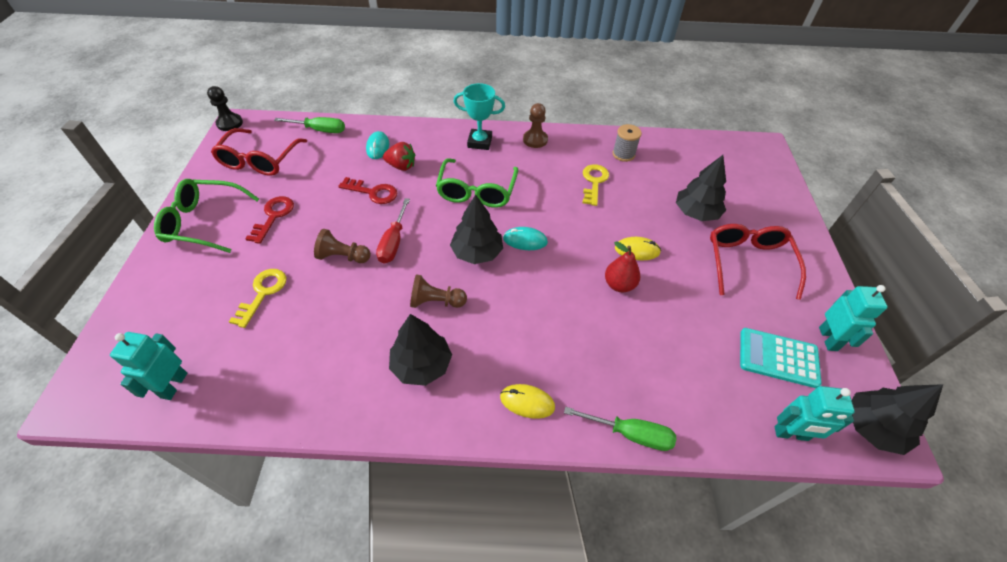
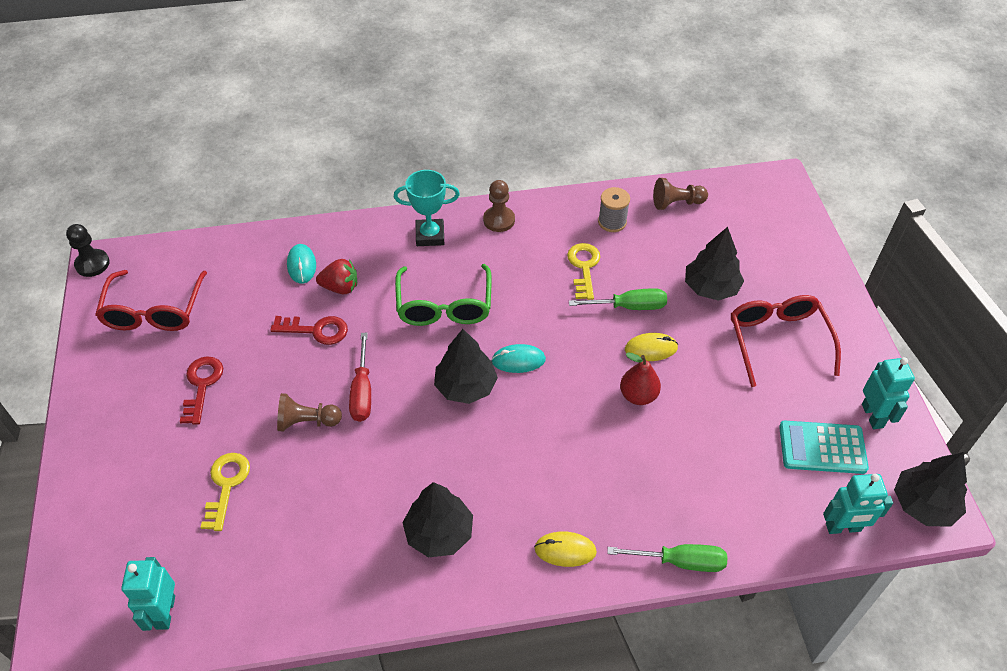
camera: 10 degrees left, 0 degrees up
green glasses [154,179,259,253] -> none
green screwdriver [274,117,345,133] -> green screwdriver moved to [569,288,667,310]
brown pawn [410,274,467,308] -> brown pawn moved to [653,178,708,210]

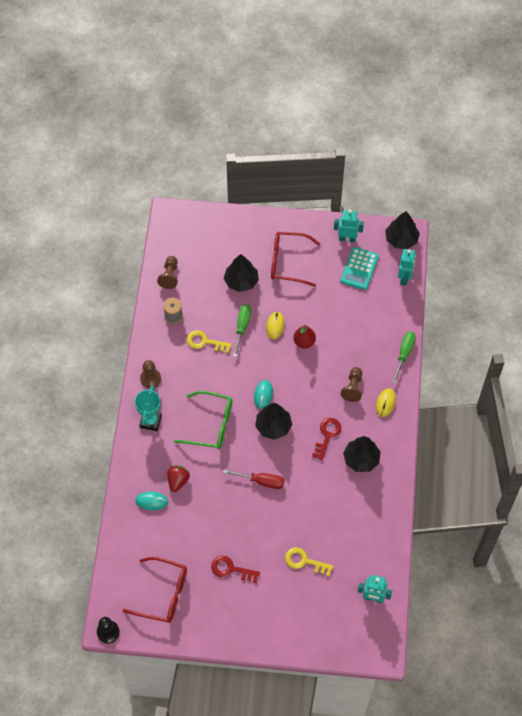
camera: 75 degrees left, 10 degrees up
red key [270,316,348,345] -> red key moved to [312,418,341,460]
brown pawn [277,393,342,432] -> brown pawn moved to [341,367,362,402]

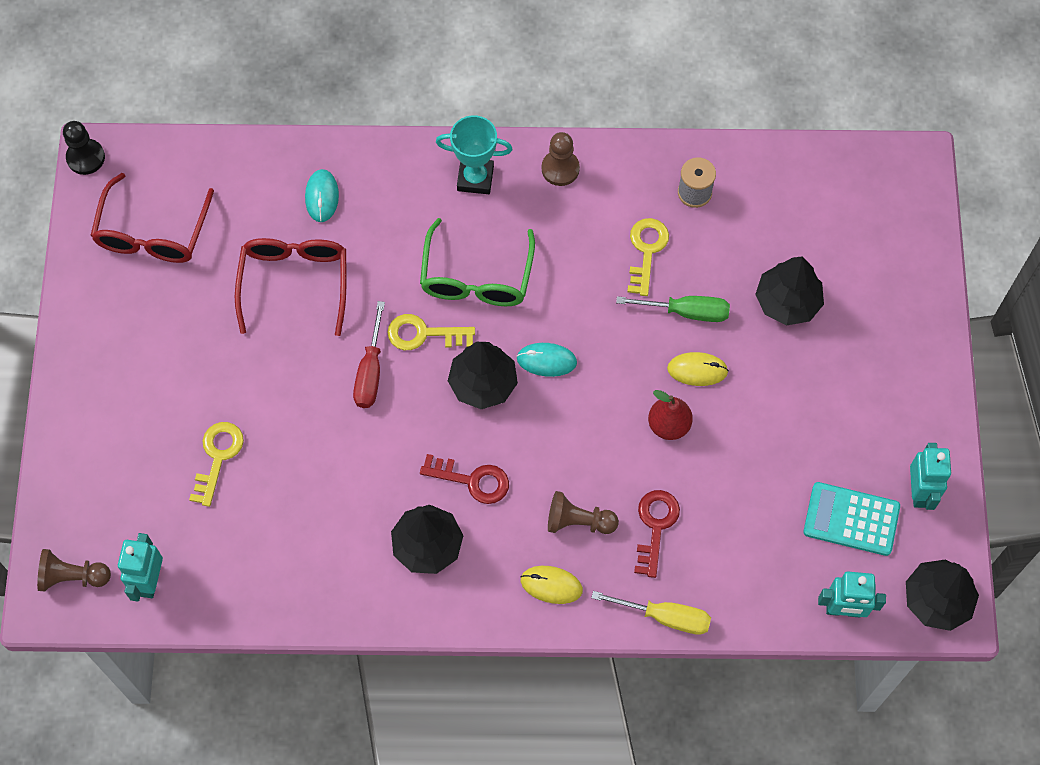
camera: 85 degrees right, 5 degrees up
brown pawn [157,256,178,289] -> brown pawn moved to [37,549,111,591]
red strawberry [167,465,190,492] -> none
red key [211,556,260,583] -> red key moved to [634,490,680,578]
red glasses [271,232,320,287] -> red glasses moved to [235,238,346,336]
green screwdriver [392,332,416,384] -> yellow screwdriver [591,591,711,635]
none -> yellow key [387,314,475,350]

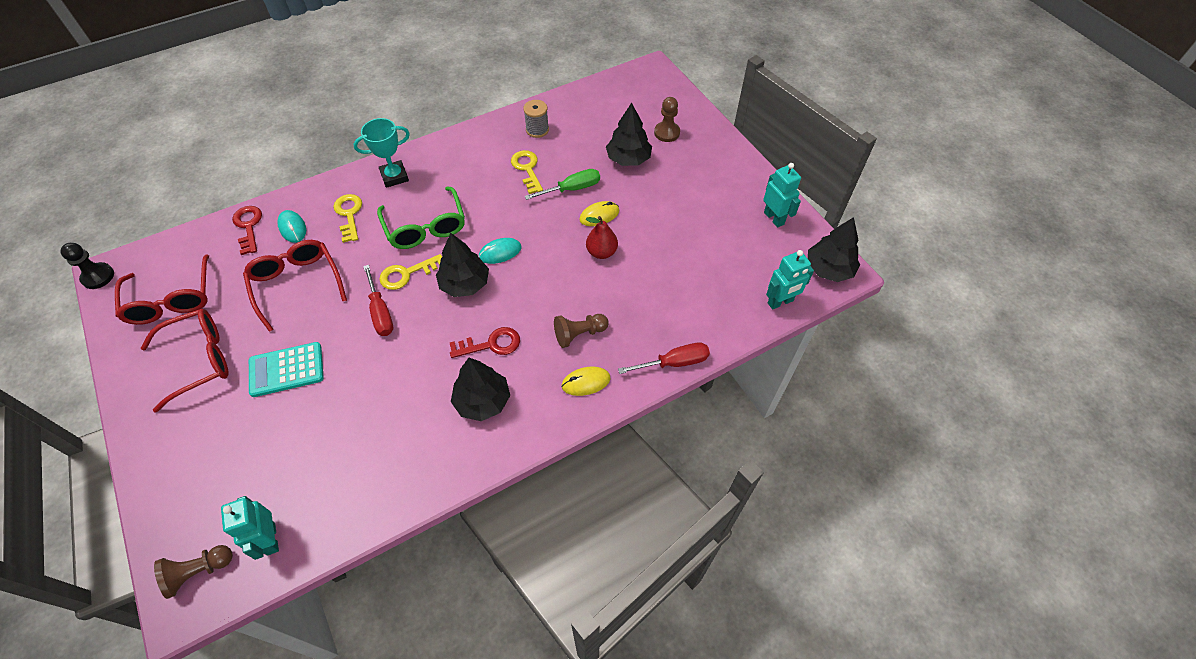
camera: 30 degrees left, 10 degrees down
yellow key [189,422,244,507] -> yellow key moved to [333,194,362,243]
brown pawn [542,132,580,186] -> brown pawn moved to [654,97,680,142]
yellow screwdriver [591,591,711,635] -> red screwdriver [618,342,710,374]
red key [634,490,680,578] -> red key moved to [232,206,262,255]
turquoise calculator [803,482,900,556] -> turquoise calculator moved to [249,342,324,397]
none -> red glasses [141,308,229,413]

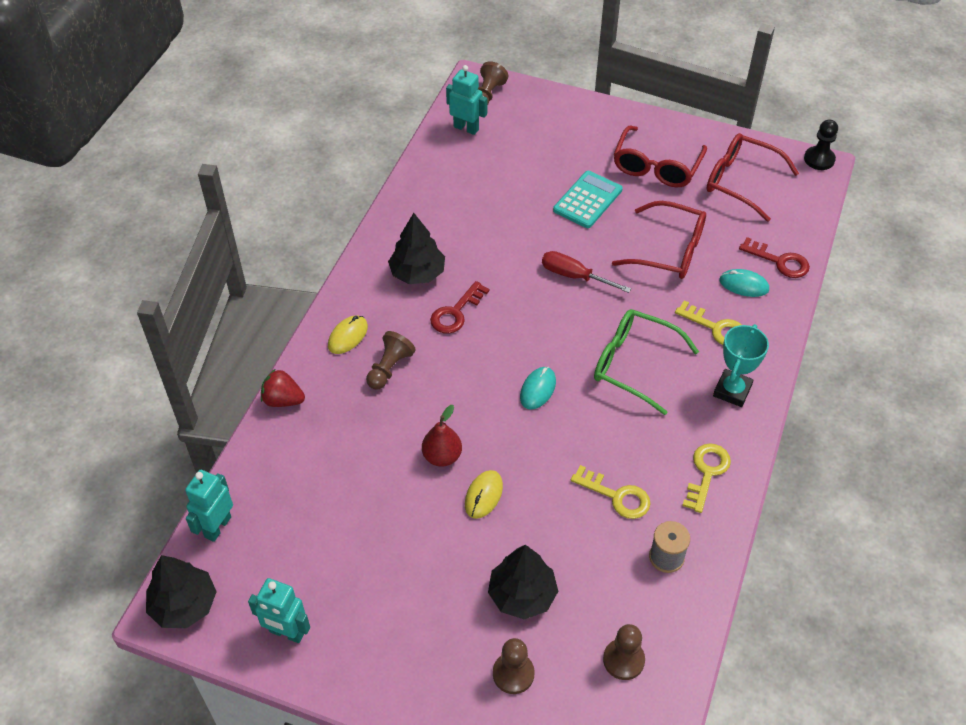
camera: 140 degrees right, 5 degrees down
yellow key [379,254,442,290] -> yellow key moved to [682,443,731,513]
black tree [436,233,489,297] -> none
green screwdriver [524,169,600,200] -> none
red screwdriver [618,342,710,374] -> red strawberry [261,369,305,407]
none -> brown pawn [603,624,645,680]

